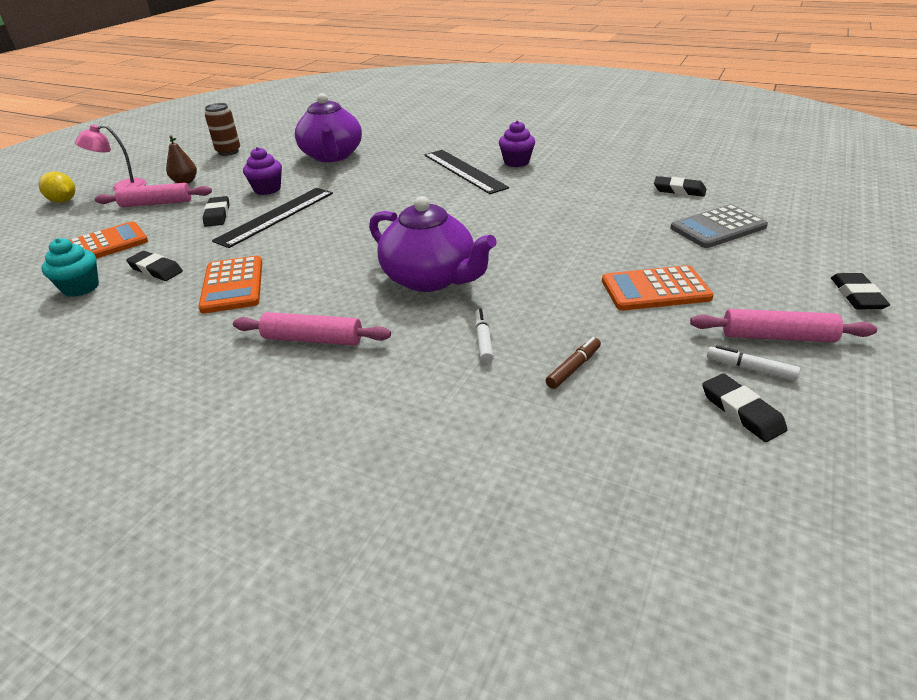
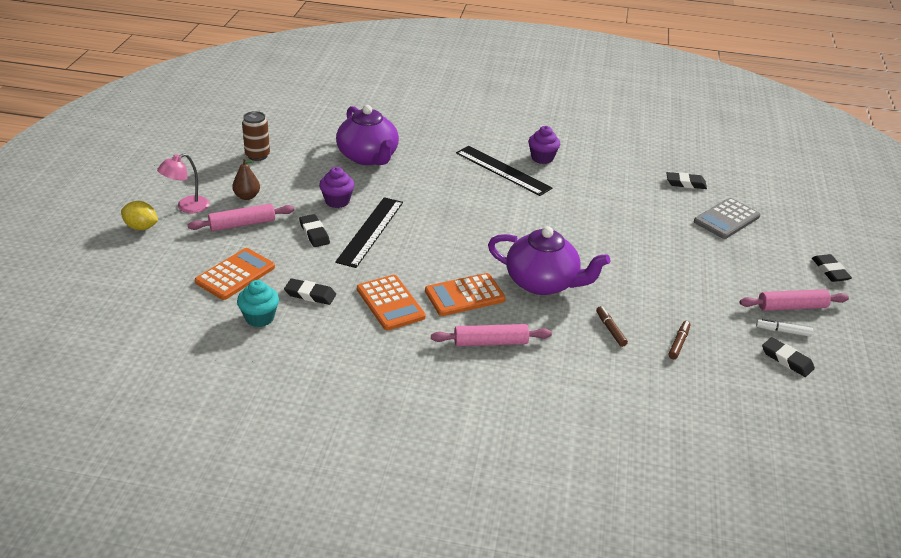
camera: 20 degrees left, 0 degrees up
white marker [475,308,494,363] -> brown marker [596,306,628,347]
orange calculator [602,265,714,311] -> orange calculator moved to [425,273,506,316]

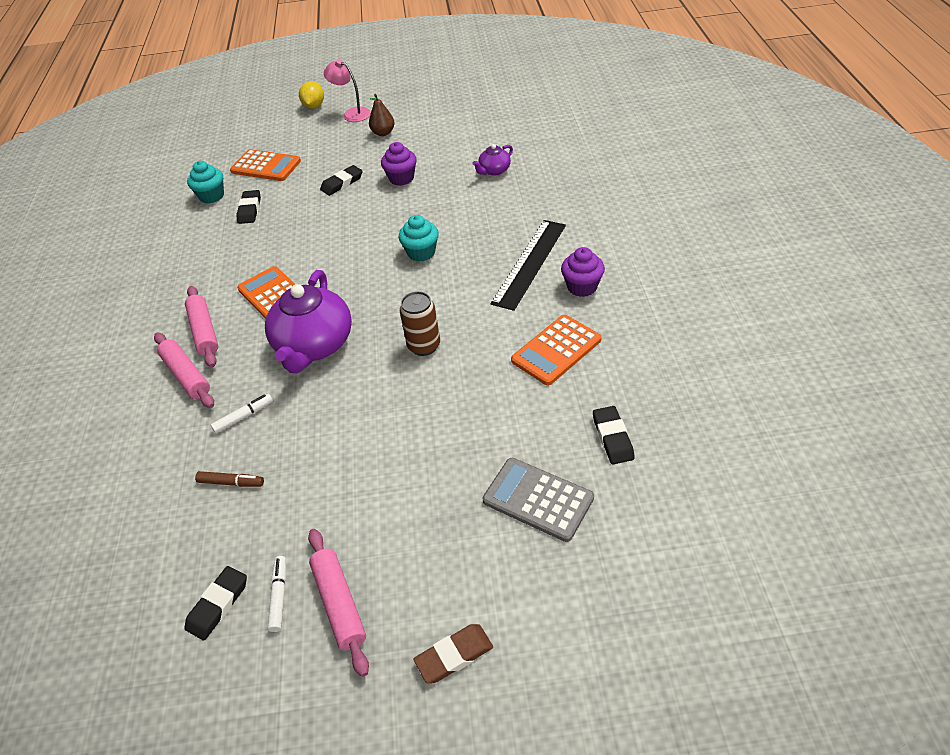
camera: 80 degrees right, 10 degrees up
pink rolling pin [188,204,294,231] -> pink rolling pin moved to [154,332,214,408]
brown can [242,111,270,161] -> brown can moved to [400,291,440,356]
black ruler [335,197,403,268] -> none
purple teapot [336,105,399,165] -> purple teapot [472,144,513,176], size x0.47
orange calculator [357,275,426,331] -> orange calculator moved to [511,315,601,386]
brown marker [596,306,628,347] -> white marker [211,394,273,433]
black eraser [812,254,852,282] -> brown eraser [413,624,493,683]
none -> turquoise cupcake [399,215,439,262]

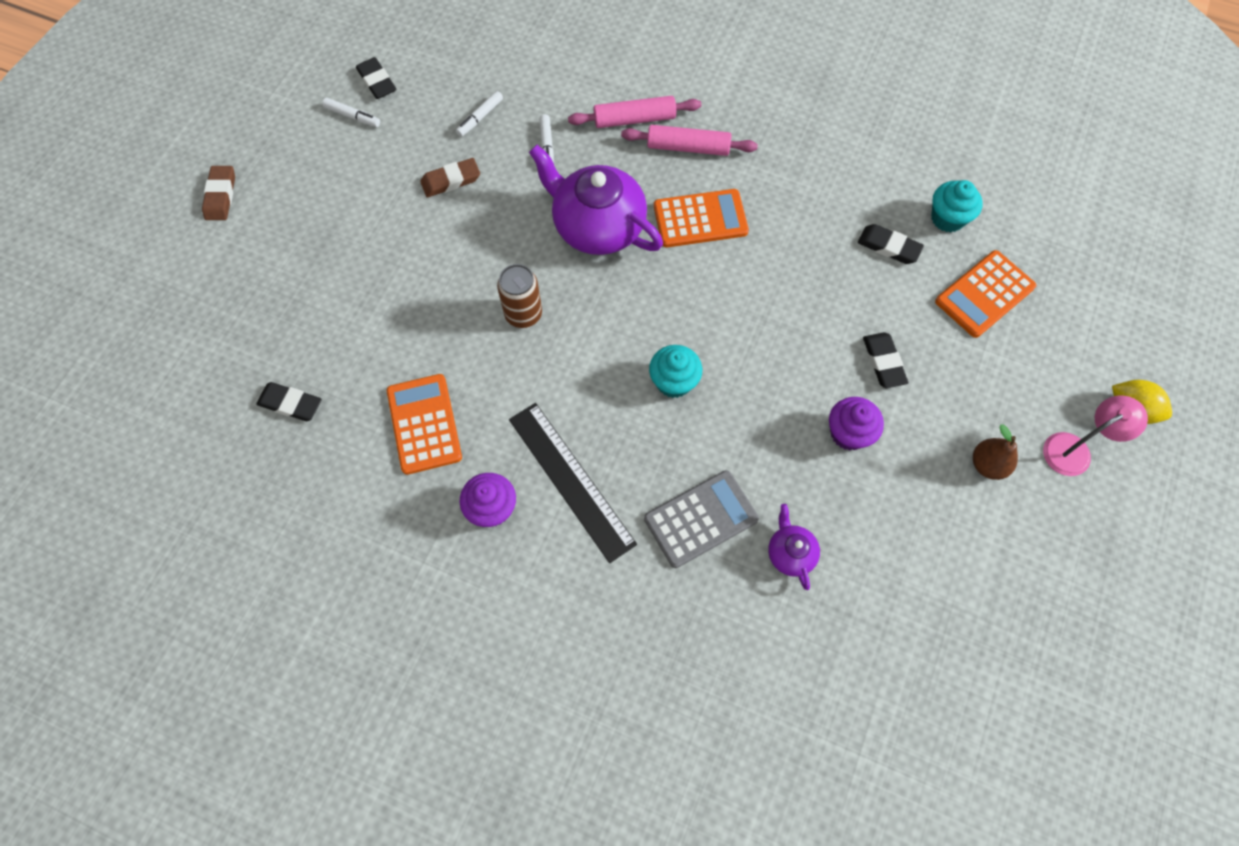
camera: 115 degrees right, 20 degrees up
brown marker [195,471,264,487] -> white marker [456,91,503,137]
pink rolling pin [308,529,369,677] -> none
grey calculator [483,458,594,542] -> grey calculator moved to [644,470,759,568]
none -> brown eraser [420,158,480,198]

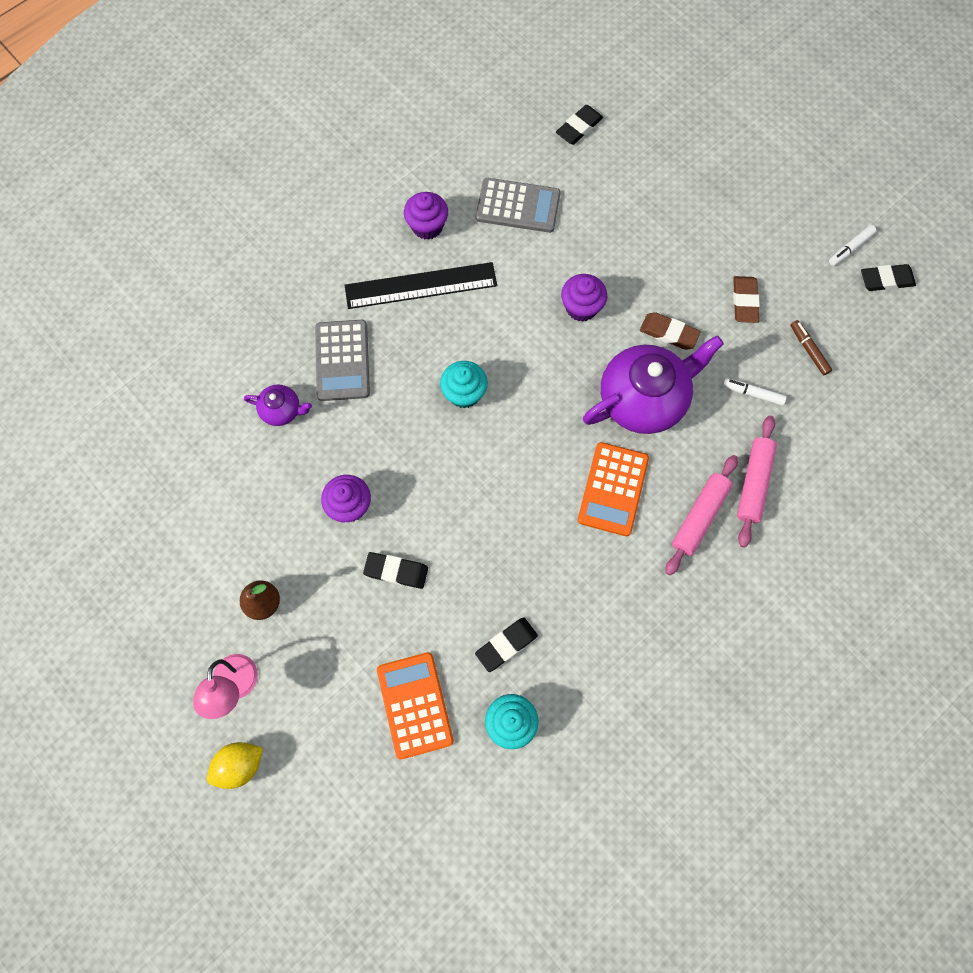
camera: 115 degrees right, 5 degrees up
brown eraser [202,166,235,220] -> brown eraser moved to [640,312,701,350]
orange calculator [387,374,462,475] -> grey calculator [476,178,561,233]
white marker [456,91,503,137] -> brown marker [791,320,832,375]
brown can [497,264,542,328] -> purple cupcake [561,274,607,322]

